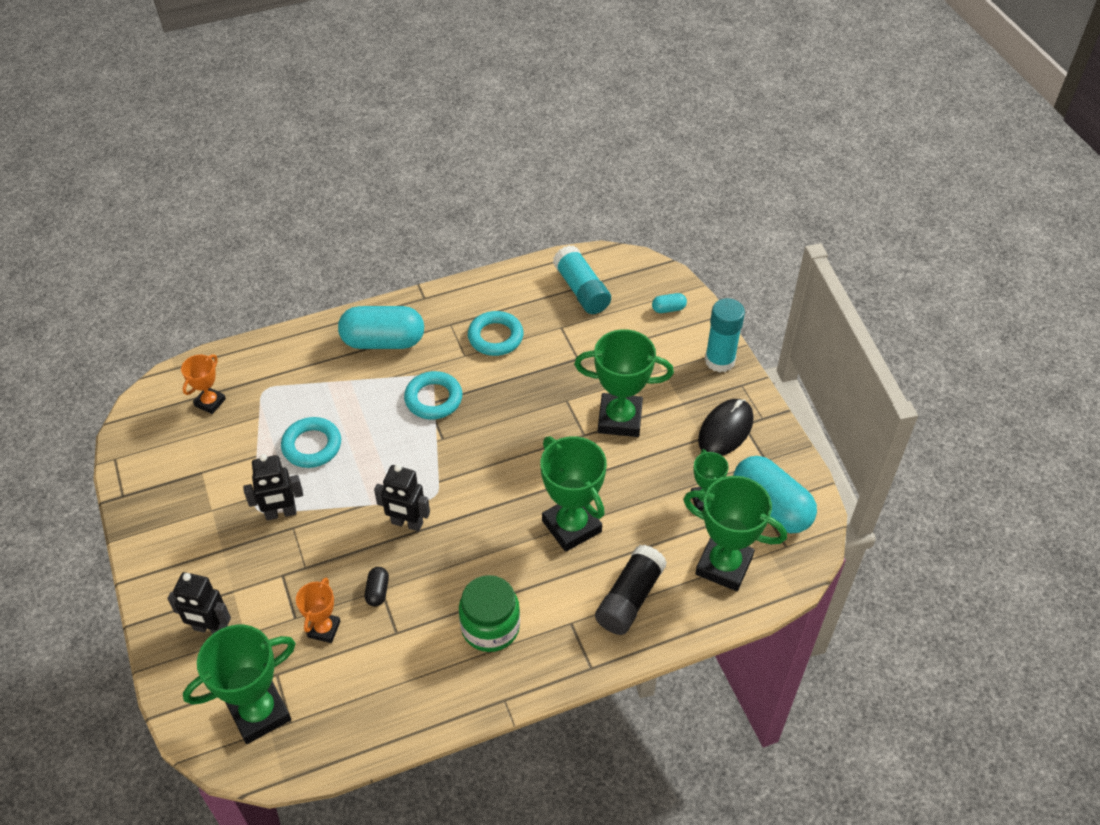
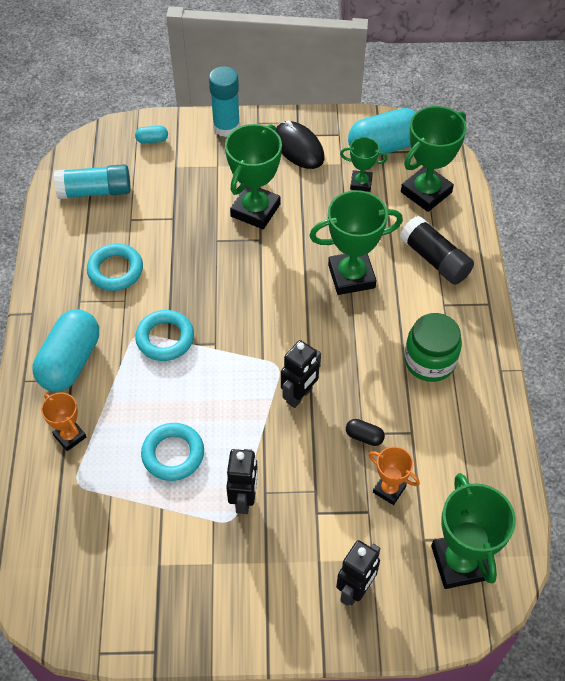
camera: 70 degrees left, 5 degrees up
orange trophy [181,354,226,414] -> orange trophy moved to [41,392,86,451]
turquoise capsule [652,293,687,313] -> turquoise capsule turned 75 degrees clockwise [135,126,168,144]

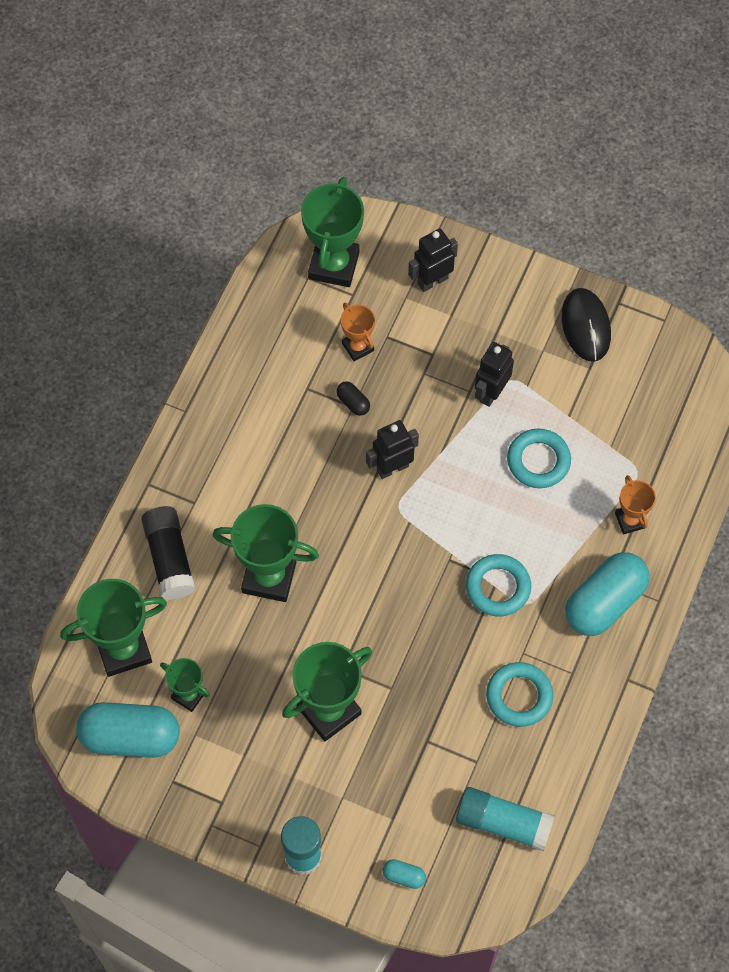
camera: 155 degrees left, 10 degrees up
black mouse [276,120,324,169] -> black mouse moved to [562,288,611,362]
green jar [404,313,462,382] -> none

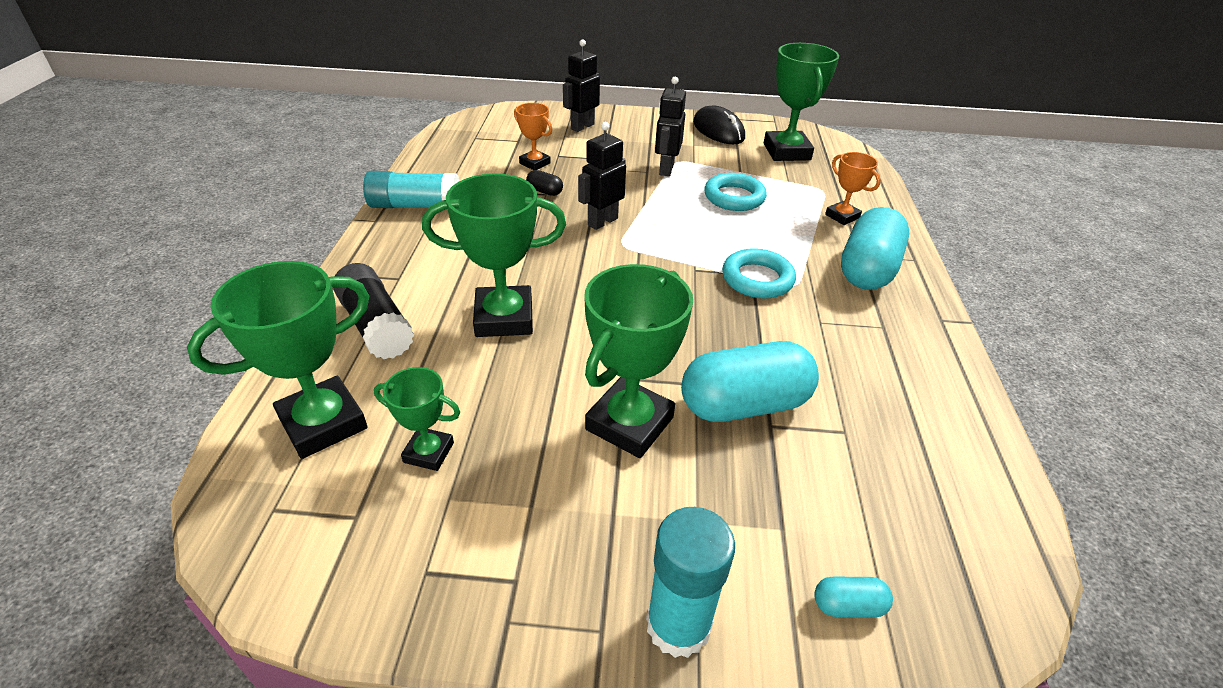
camera: 20 degrees left, 25 degrees down
turquoise capsule [76,702,180,758] -> turquoise capsule moved to [681,341,819,422]
green trophy [301,177,364,287] -> green trophy moved to [764,43,839,161]
turquoise glue stick [456,787,555,851] -> turquoise glue stick moved to [363,171,460,208]
turquoise ring [486,662,553,727] -> none

